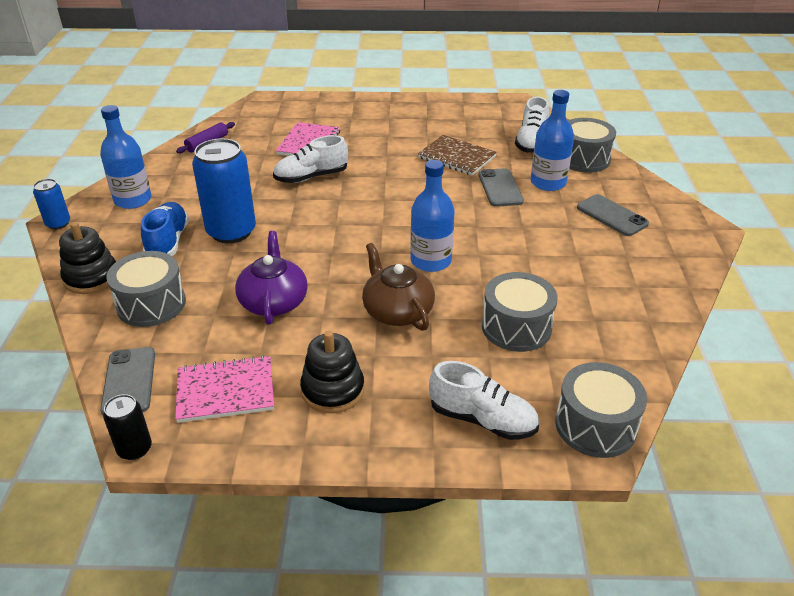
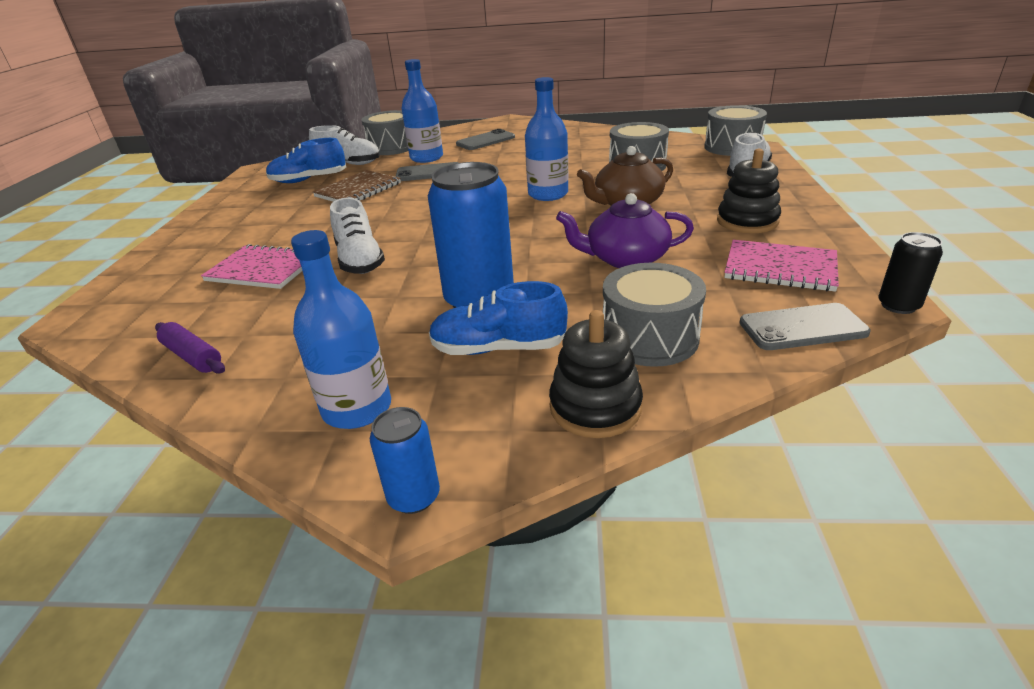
camera: 85 degrees left, 5 degrees down
pink notebook [175,355,274,423] -> pink notebook turned 60 degrees counterclockwise [724,240,839,292]
none -> blue shoe [266,138,346,183]

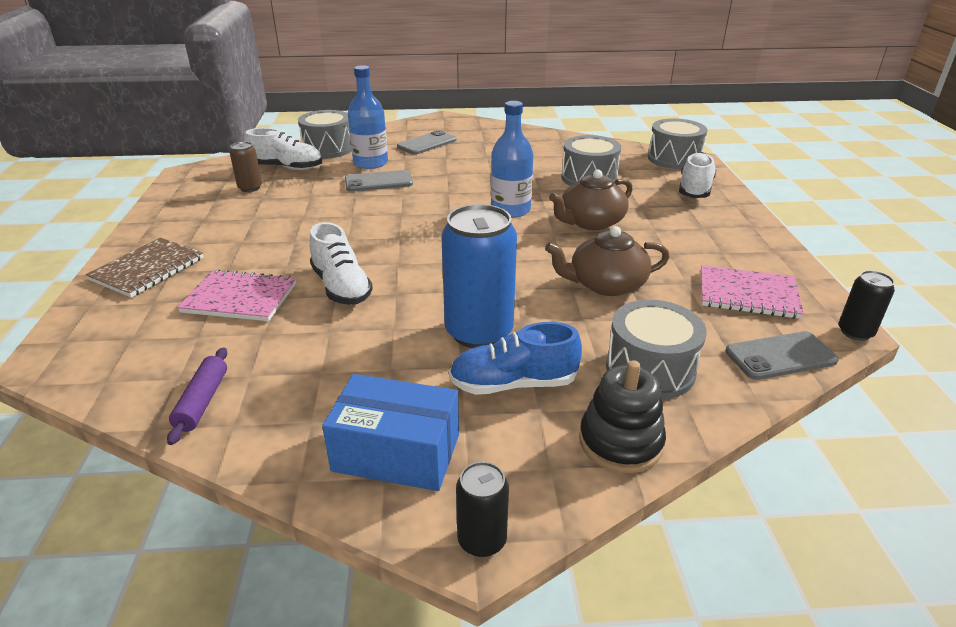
camera: 10 degrees left, 0 degrees up
purple rolling pin [155,322,225,374] -> purple rolling pin turned 60 degrees clockwise [167,347,227,445]
blue shoe [266,138,346,183] -> brown can [230,142,262,192]
blue bottle [291,230,391,429] -> blue box [322,374,459,491]
brown notebook [313,170,401,202] -> brown notebook moved to [86,238,204,297]
blue can [370,407,440,514] -> black can [456,462,509,557]
purple teapot [556,193,694,268] -> brown teapot [545,226,669,296]
black stacking toy [717,148,781,233] -> none

